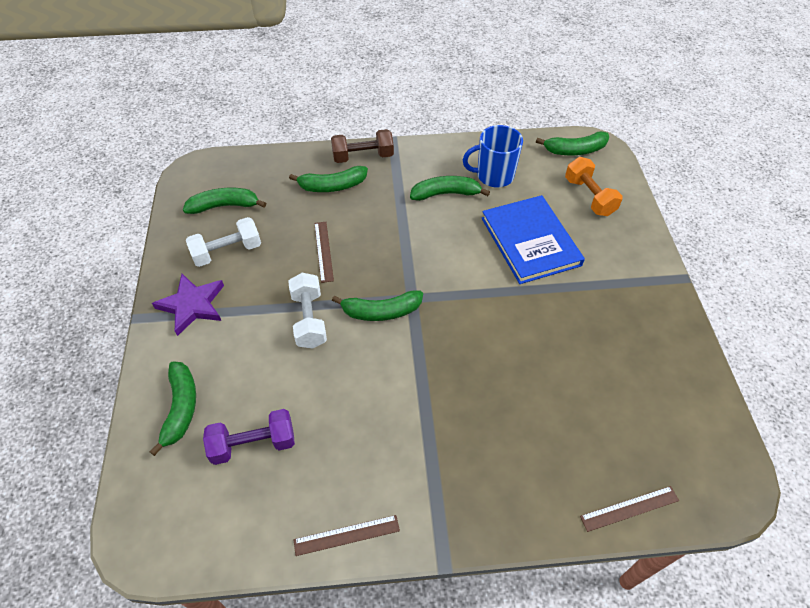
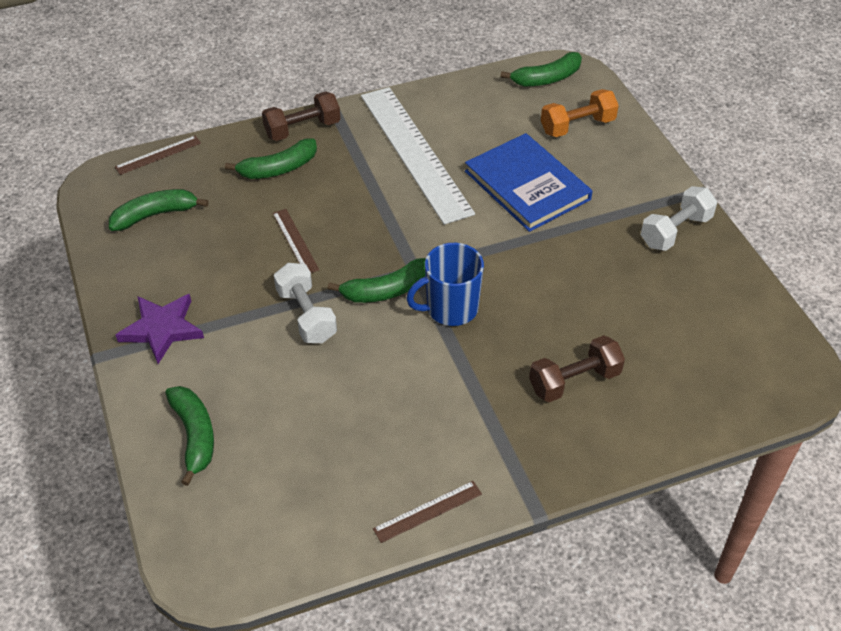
camera: 15 degrees left, 5 degrees down
white dumbbell [186,217,261,267] -> white dumbbell moved to [641,186,717,251]
purple dumbbell [203,409,295,465] -> none
green banana [410,176,490,201] -> white ruler [361,87,475,225]
blue mug [463,125,523,187] -> blue mug moved to [406,243,484,326]
orange dumbbell [565,157,623,216] -> orange dumbbell turned 75 degrees counterclockwise [541,89,619,137]
brown ruler [580,486,679,532] -> brown ruler moved to [115,136,201,175]
none -> brown dumbbell [529,335,625,402]

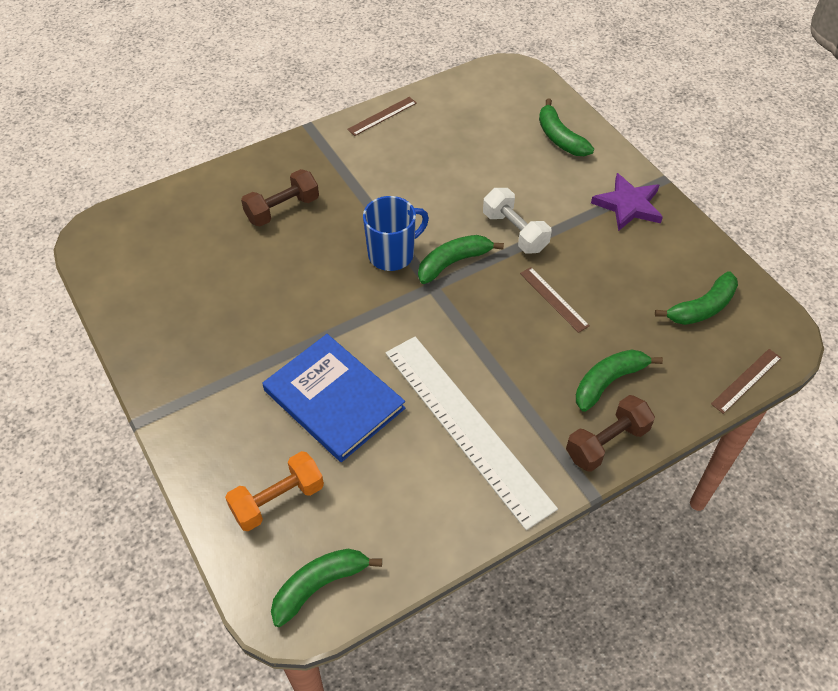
camera: 170 degrees right, 5 degrees up
white dumbbell [641,186,717,251] -> none

